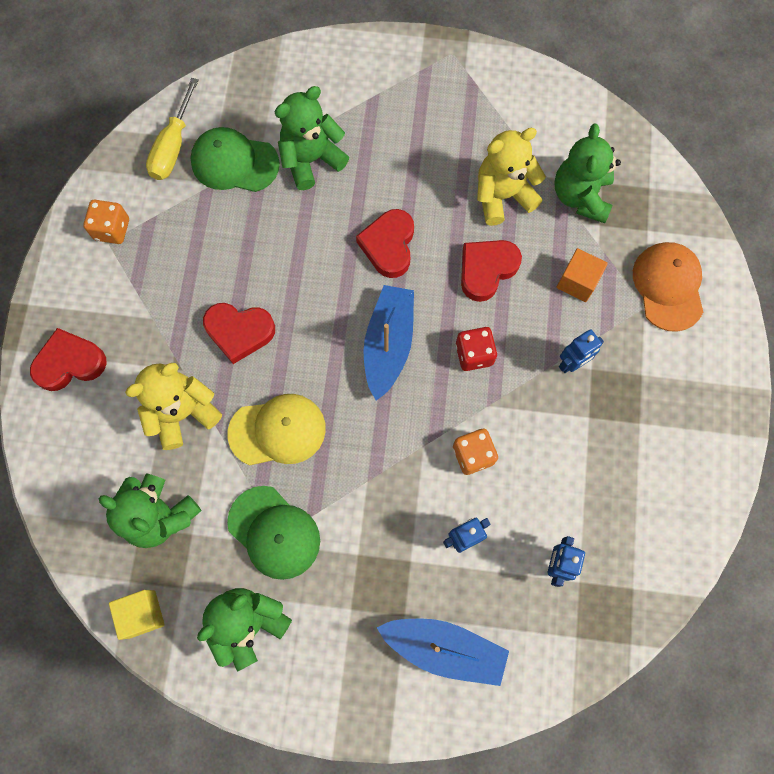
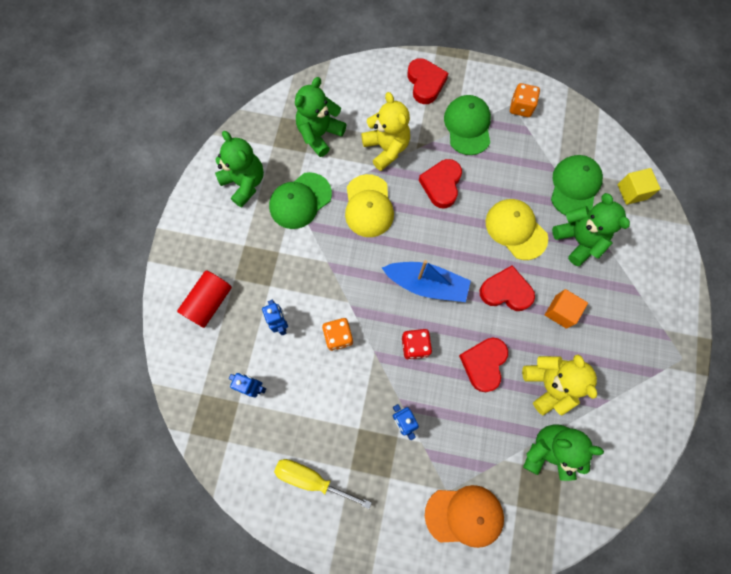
camera: 95 degrees right, 0 degrees up
yellow cube [109,590,165,640] -> yellow cube moved to [617,168,661,205]
yellow screwdriver [146,78,199,180] -> yellow screwdriver moved to [274,459,372,509]
blue boat [376,618,509,686] -> red cylinder [177,270,232,328]
red heart [461,240,522,302] -> red heart turned 120 degrees counterclockwise [459,338,508,392]
orange cube [556,248,608,302] -> orange cube moved to [545,289,588,329]
none -> green cap [444,95,491,155]
none -> yellow cap [486,199,548,260]

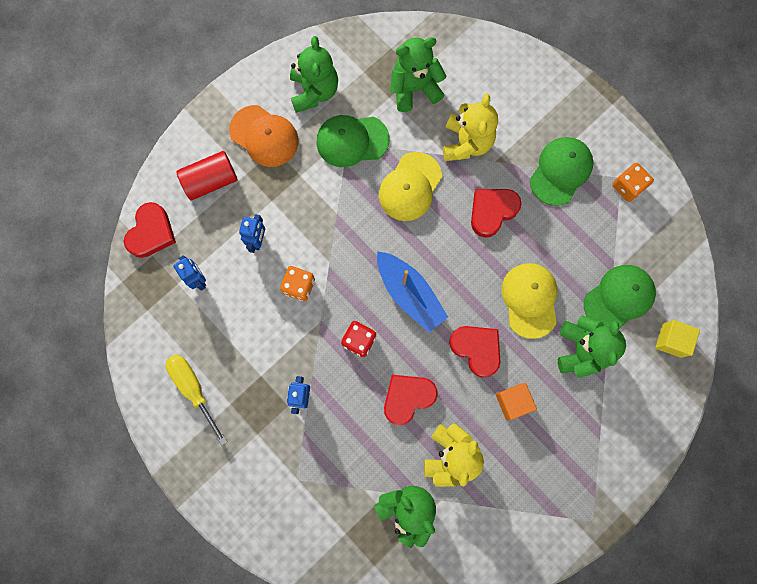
camera: 35 degrees right, 5 degrees up
red heart [407,58,449,104] -> red heart moved to [124,202,176,258]
orange cap [425,485,504,548] -> orange cap moved to [229,105,299,167]

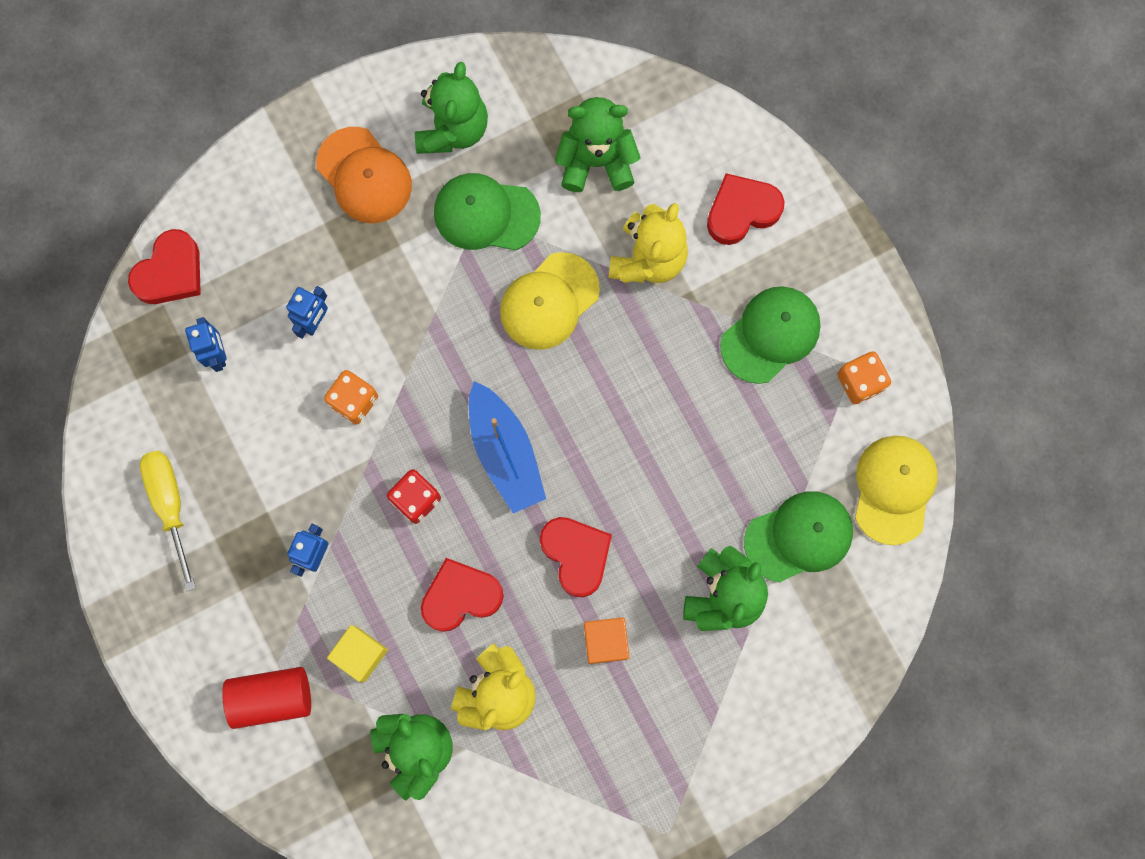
camera: 15 degrees right, 0 degrees up
red cylinder [176,151,237,200] -> red cylinder moved to [222,667,311,729]
red heart [471,189,522,238] -> red heart moved to [707,173,785,245]
yellow cap [502,263,558,339] -> yellow cap moved to [855,436,938,545]
yellow cube [655,320,700,358] -> yellow cube moved to [327,625,388,682]

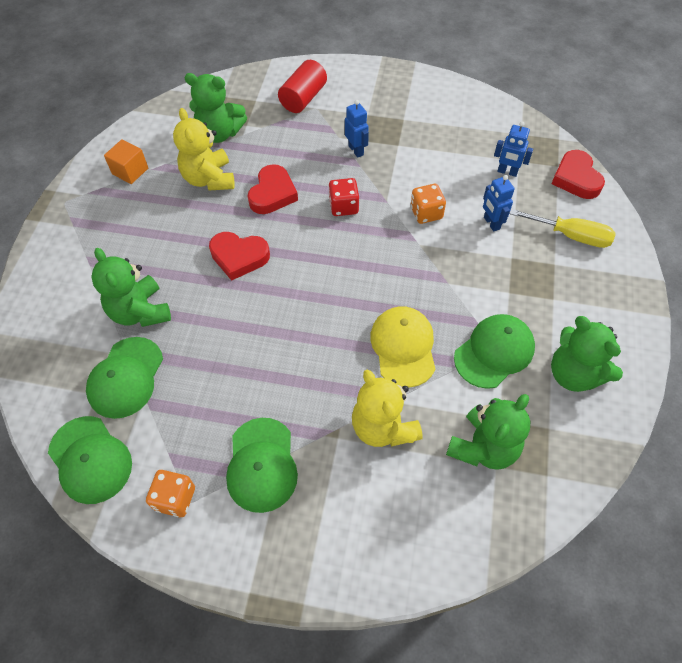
camera: 130 degrees right, 20 degrees down
yellow screwdriver [140,451,196,591] -> yellow screwdriver moved to [509,209,616,248]
orange cap [316,127,412,223] -> none
yellow cube [327,625,388,682] -> none
blue boat [469,381,546,513] -> none
orange cube [584,618,630,664] -> orange cube moved to [104,139,148,184]
red heart [707,173,785,245] -> none
yellow cap [855,436,938,545] -> green cap [48,416,132,504]

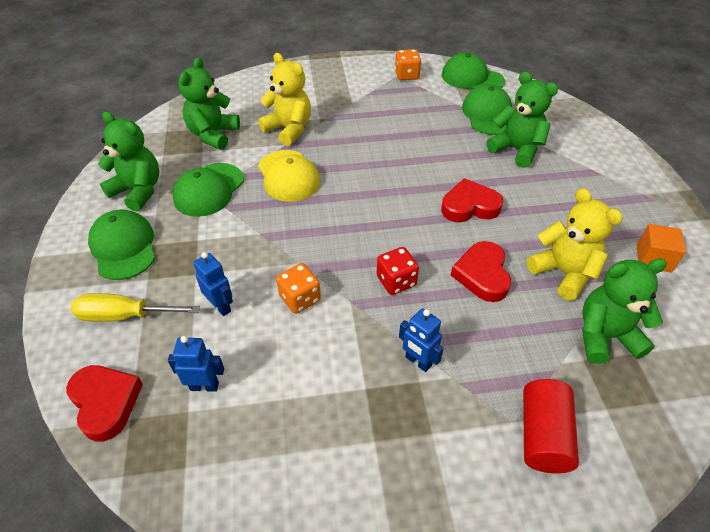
camera: 160 degrees right, 10 degrees down
green cap [226,418,298,513] -> green cap moved to [88,210,155,280]

